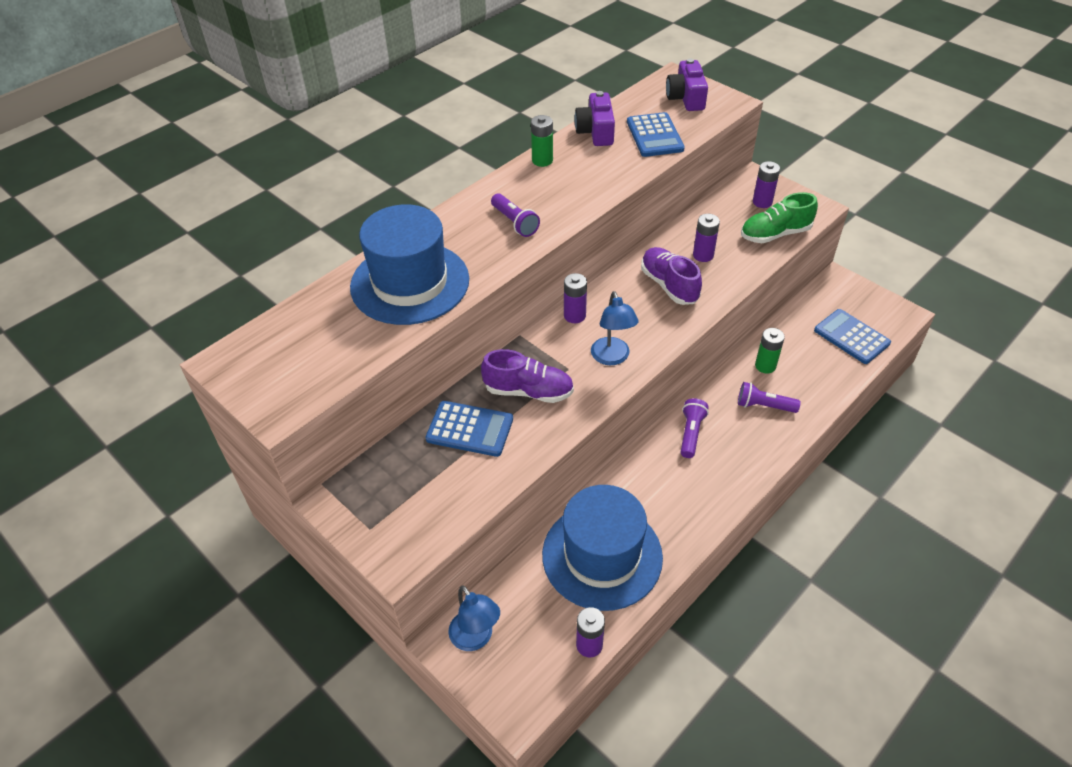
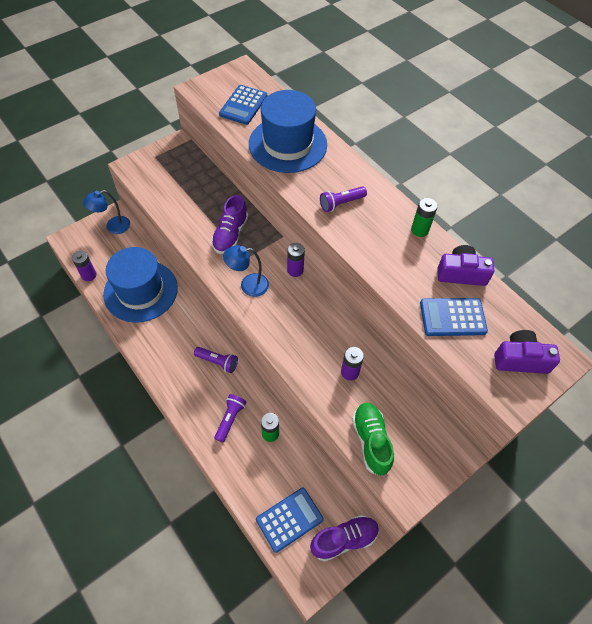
camera: 95 degrees right, 10 degrees up
blue calculator [425,401,513,457] -> blue calculator moved to [219,85,267,125]
purple shoe [641,247,702,305] -> purple shoe moved to [310,515,379,562]
purple battery [753,161,780,208] -> none

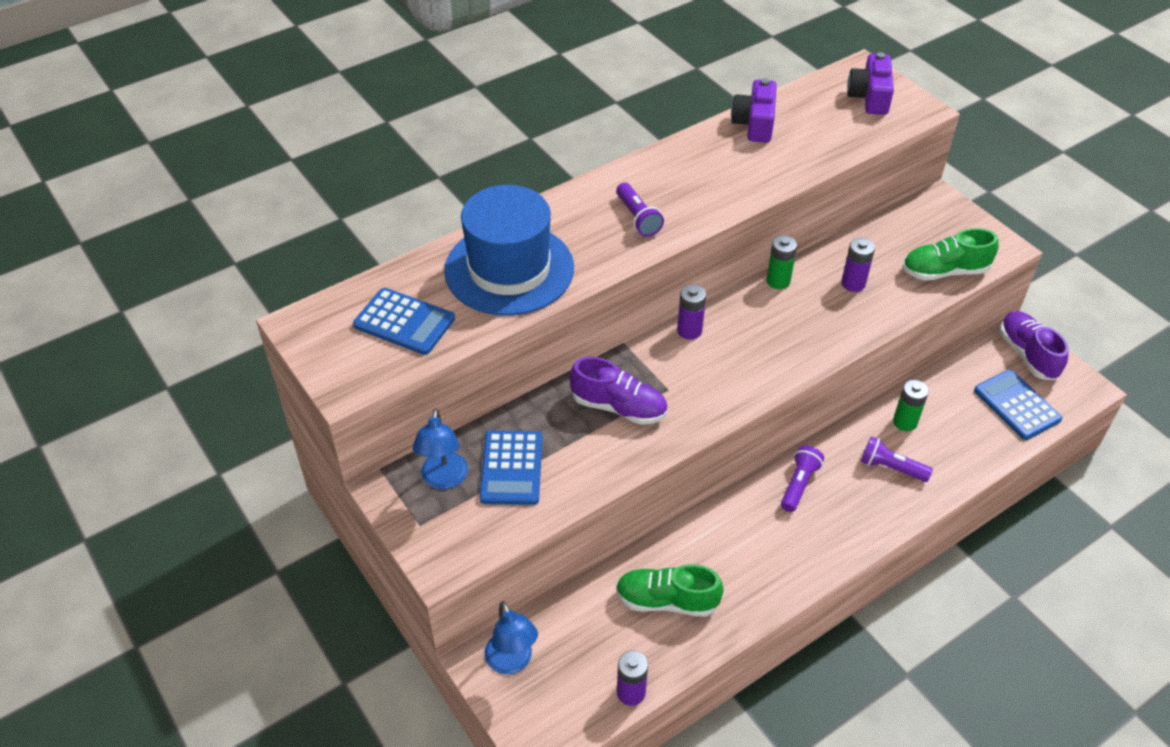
camera: 85 degrees left, 10 degrees down
blue hat [103,247,178,323] -> green shoe [616,564,724,617]
blue lamp [223,245,269,297] -> blue lamp moved to [413,408,468,490]
green battery [411,198,438,237] -> green battery moved to [766,235,797,289]
blue calculator [420,298,488,336] -> blue calculator moved to [479,431,543,505]

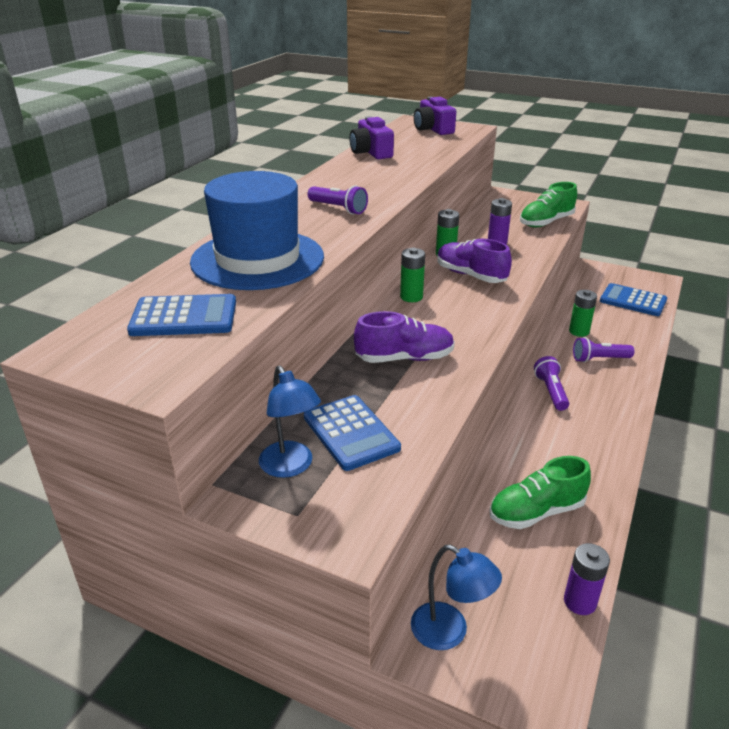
camera: 30 degrees left, 15 degrees down
purple battery [677,284,706,340] -> green battery [400,248,425,302]
purple shoe [1000,311,1068,380] -> purple shoe moved to [437,239,512,283]

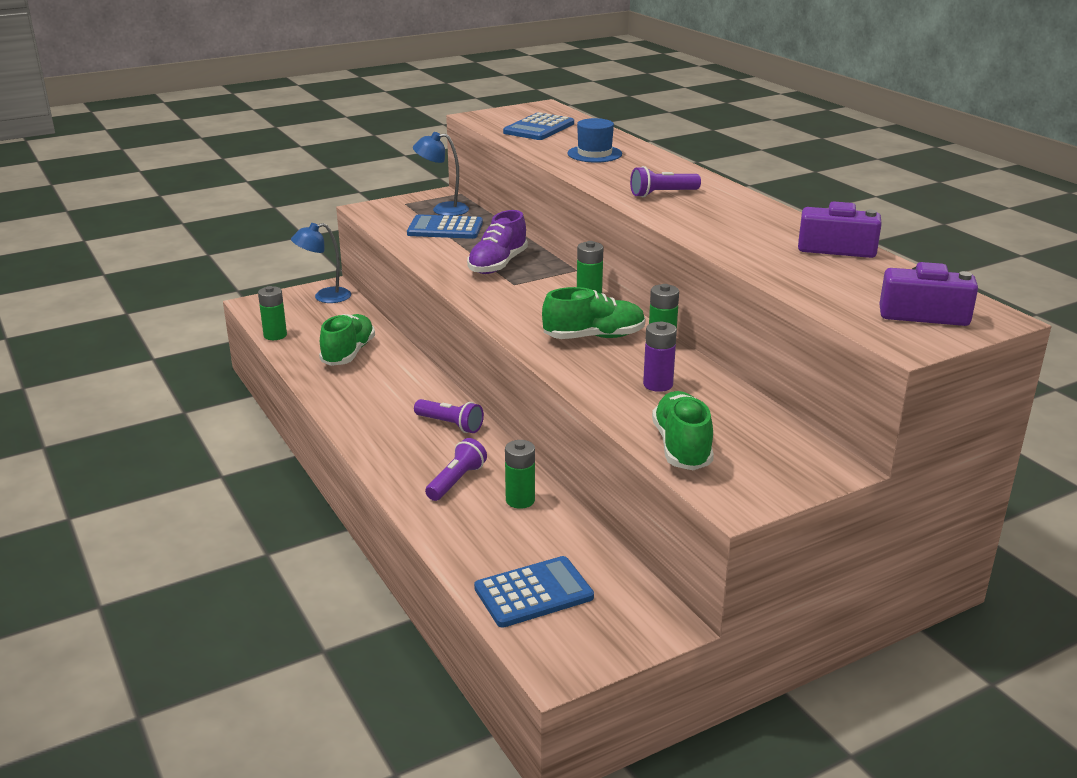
camera: 125 degrees right, 5 degrees down
blue hat [190,171,324,290] -> blue hat [567,118,622,163], size x0.48
purple shoe [437,239,512,283] -> green shoe [542,287,646,339]
purple battery [564,543,610,615] -> green battery [258,286,287,340]

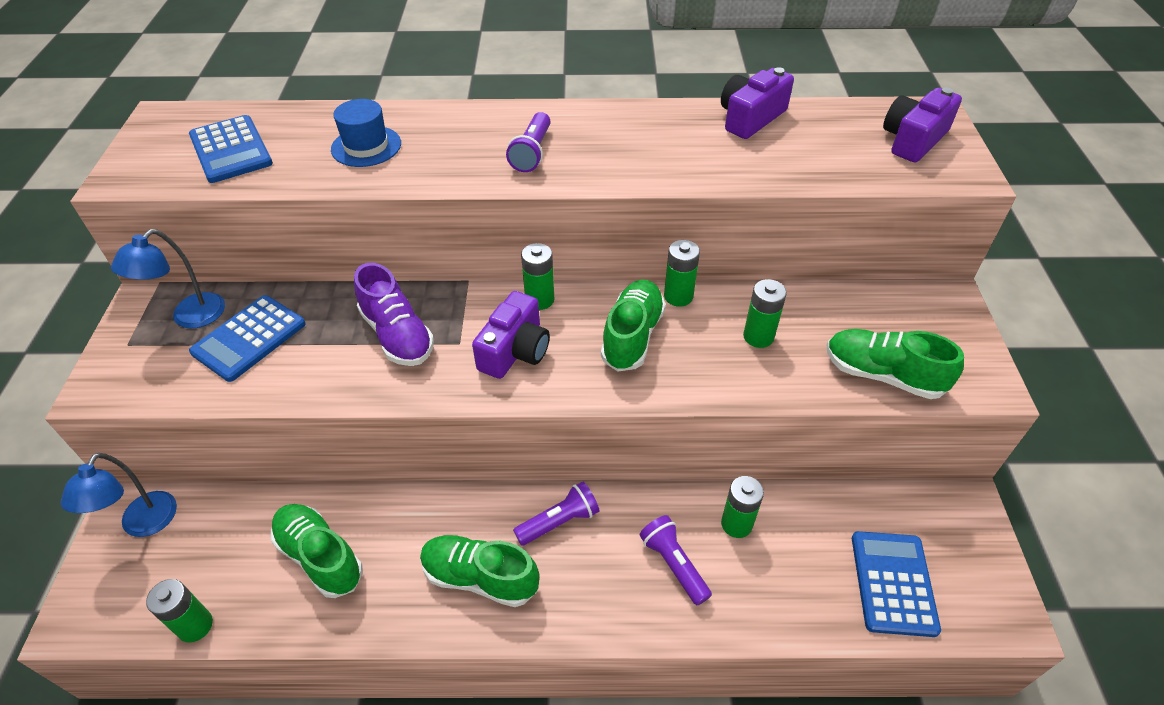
camera: 60 degrees left, 20 degrees up
purple battery [643,321,677,392] -> green battery [743,279,787,348]
none -> green shoe [420,535,539,607]
none -> purple camera [472,291,550,379]

